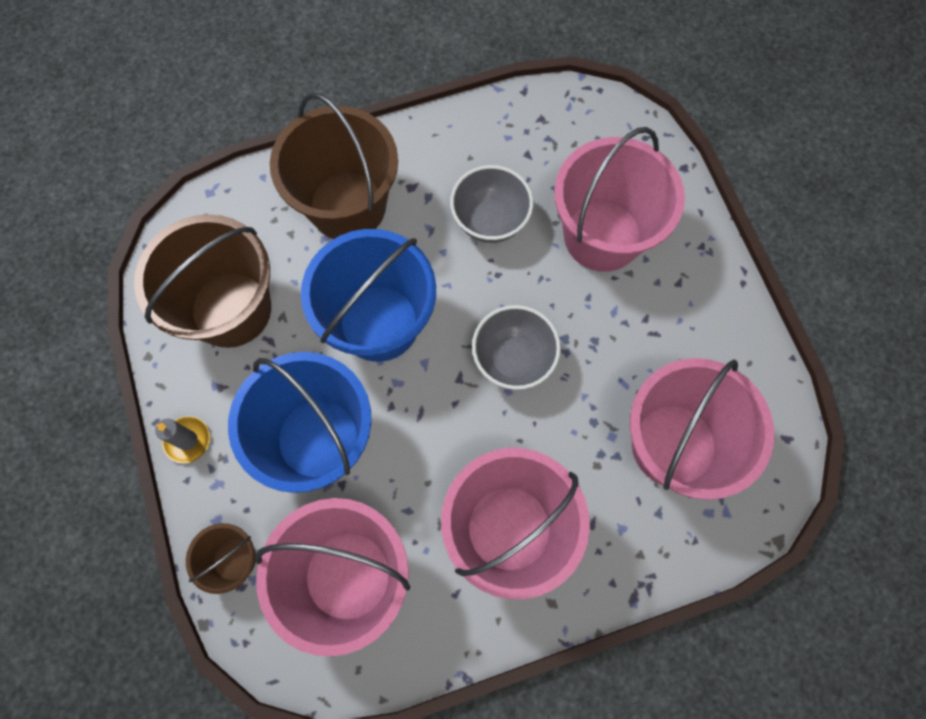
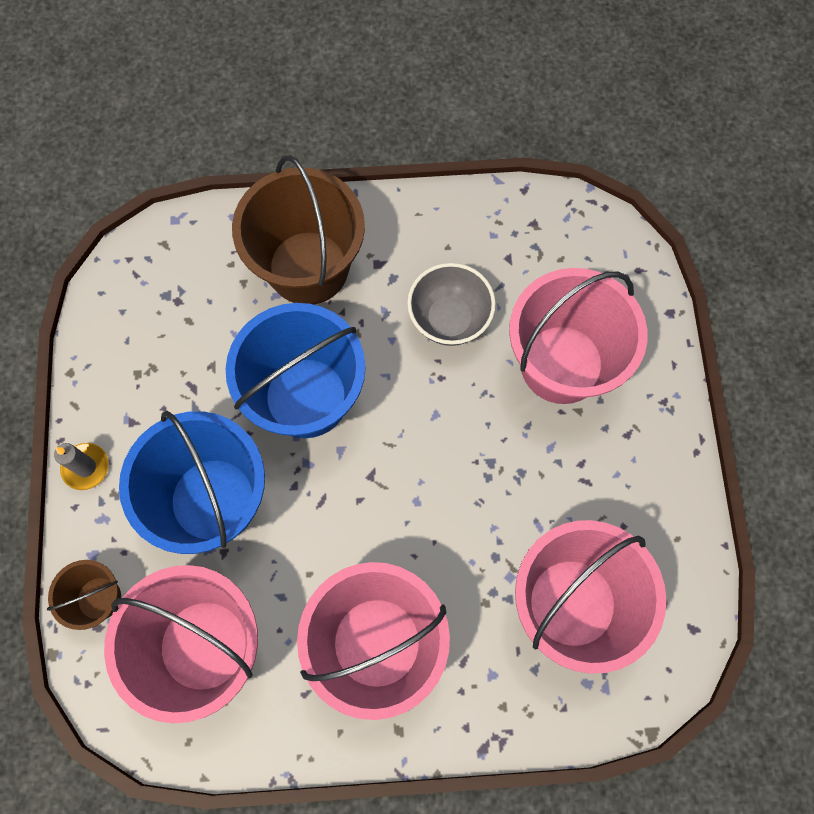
camera: 15 degrees right, 0 degrees up
brown bucket [134,214,271,348] -> none
grey bowl [472,305,561,390] -> none

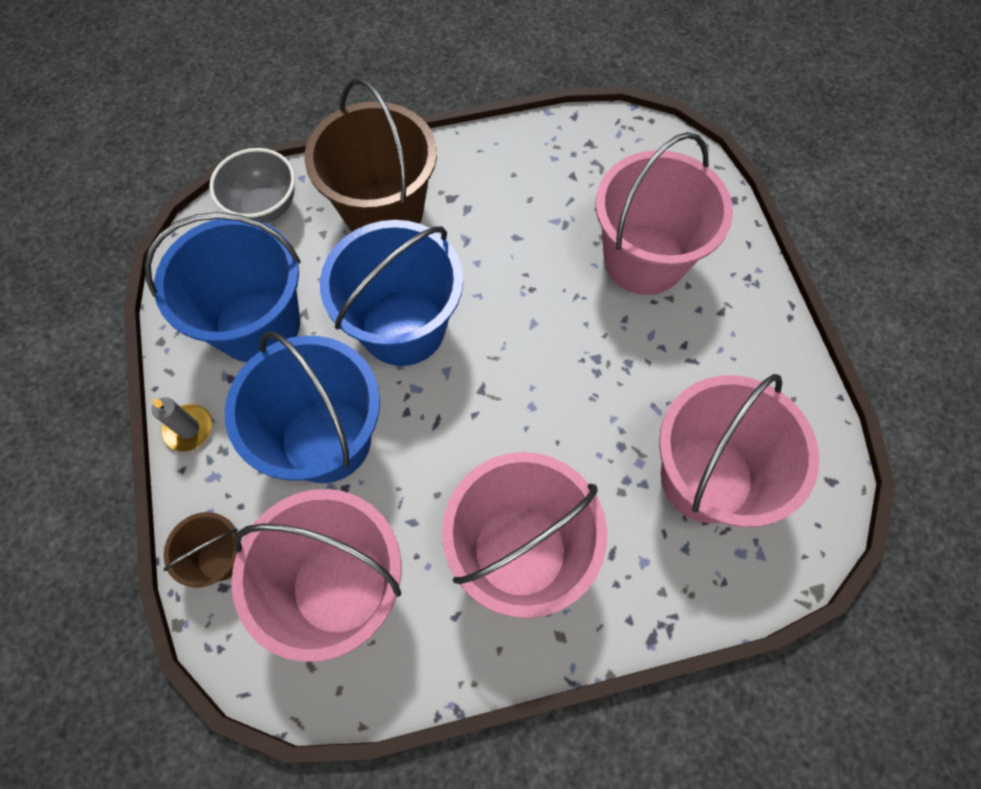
camera: 10 degrees left, 5 degrees down
grey bowl [407,263,496,346] -> grey bowl moved to [209,148,295,223]
none -> blue bucket [145,212,301,362]

